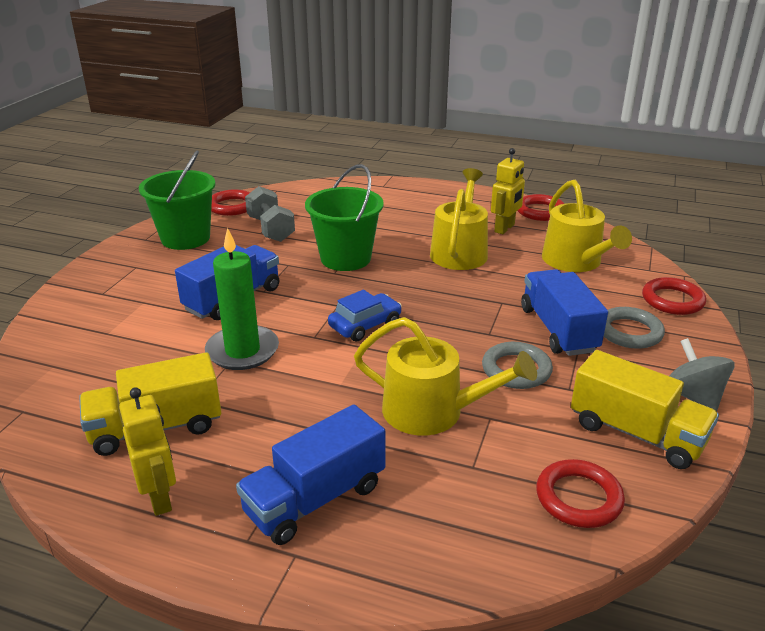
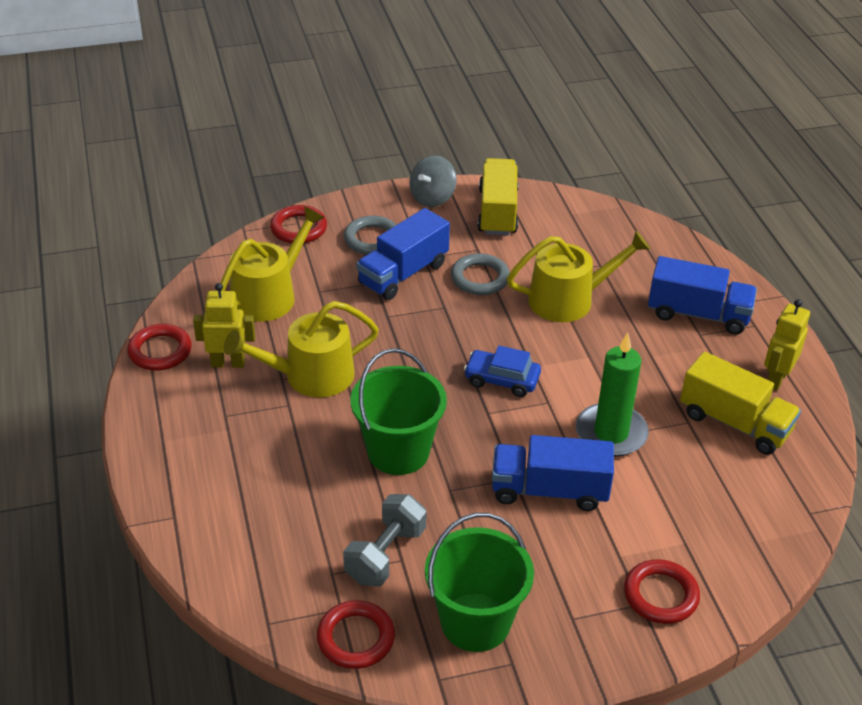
camera: 125 degrees left, 10 degrees up
yellow watering can [354,317,537,436] -> yellow watering can turned 90 degrees clockwise [507,231,650,322]
red ring [536,459,625,528] -> red ring moved to [624,559,700,624]

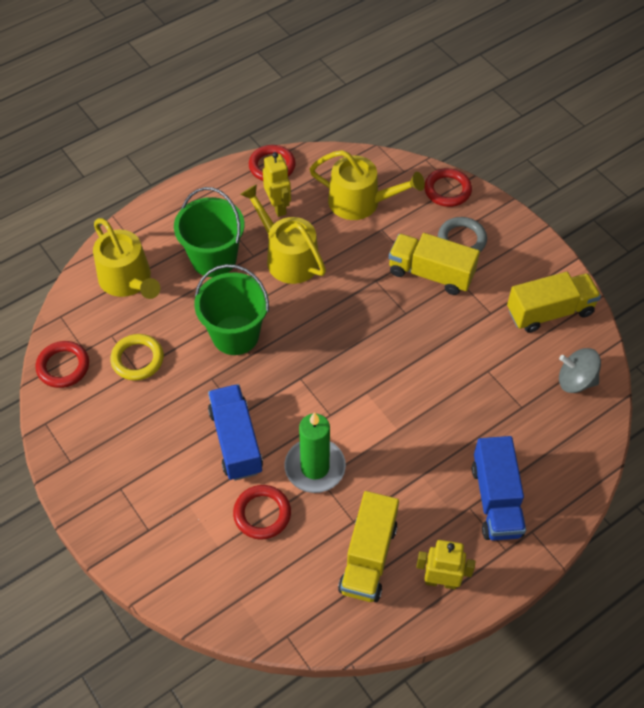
camera: 70 degrees right, 15 degrees up
grey dumbbell [343,494,427,587] -> yellow ring [110,334,164,381]
blue truck [356,208,450,300] -> yellow truck [389,233,480,295]
grey spinning top [410,156,457,207] -> grey spinning top moved to [559,348,601,393]
green bucket [425,513,534,652] -> green bucket moved to [174,187,245,277]
grey ring [451,253,510,295] -> none
blue car [464,346,541,397] -> none
yellow watering can [507,231,650,322] -> yellow watering can moved to [93,218,160,299]
red ring [624,559,700,624] -> red ring moved to [233,485,291,539]

